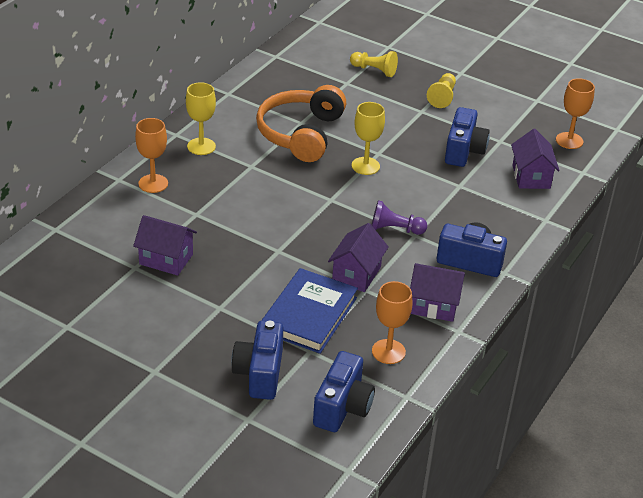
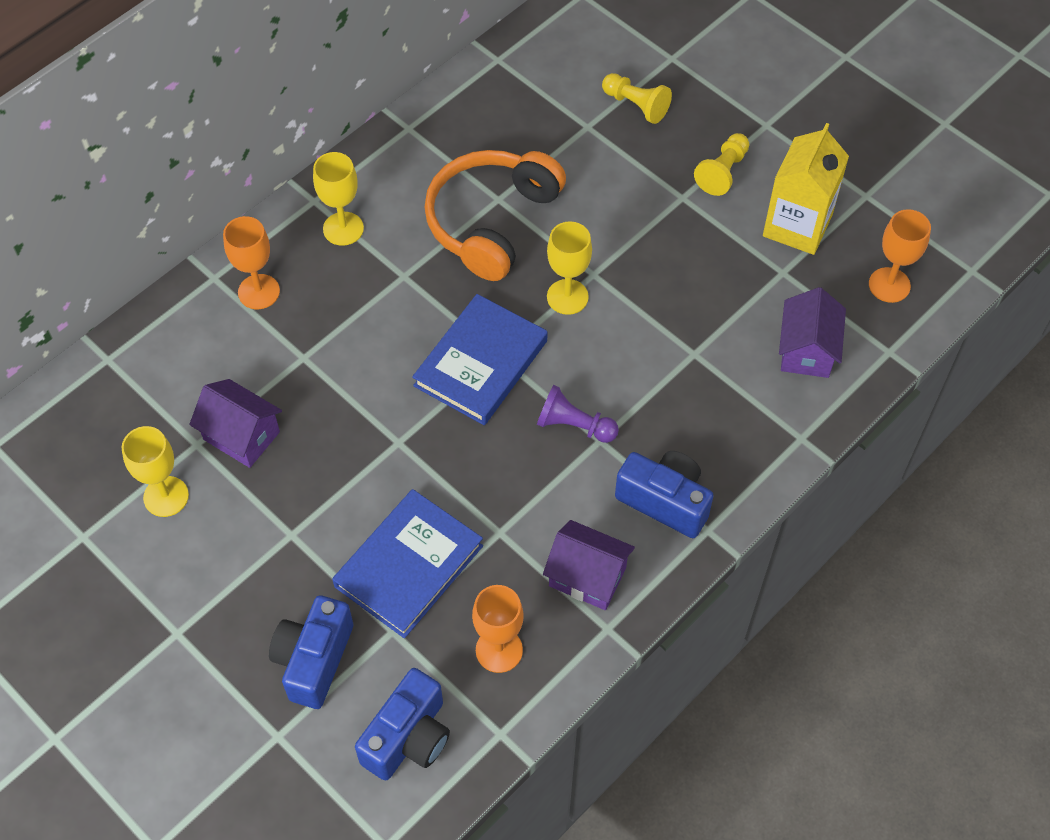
camera: 15 degrees right, 20 degrees up
purple house [328,223,389,292] -> none
blue camera [445,107,490,167] -> none
none -> yellow goblet [121,426,189,517]
none -> blue book [412,294,547,425]
none -> yellow carton [763,123,849,255]

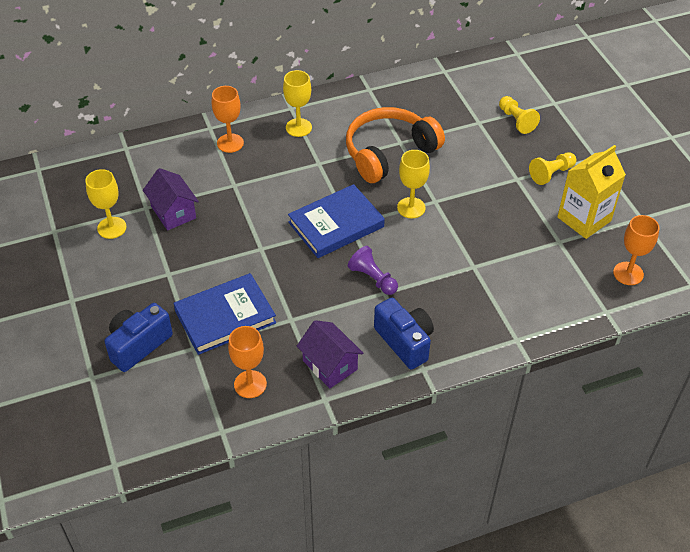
camera: 25 degrees right, 10 degrees down
blue camera [355,668,450,780] -> none
purple house [779,287,846,378] -> none

